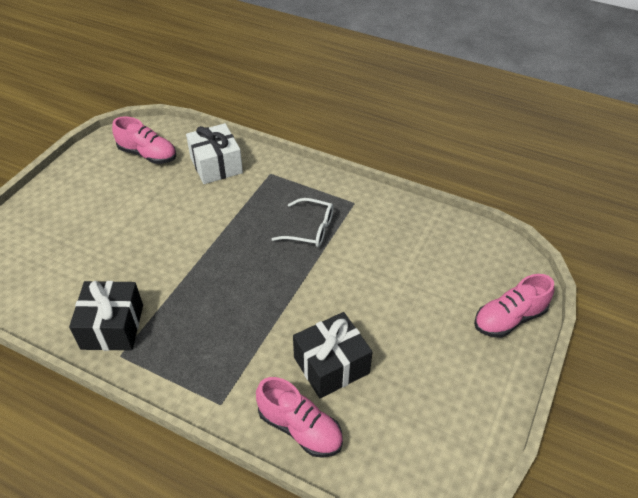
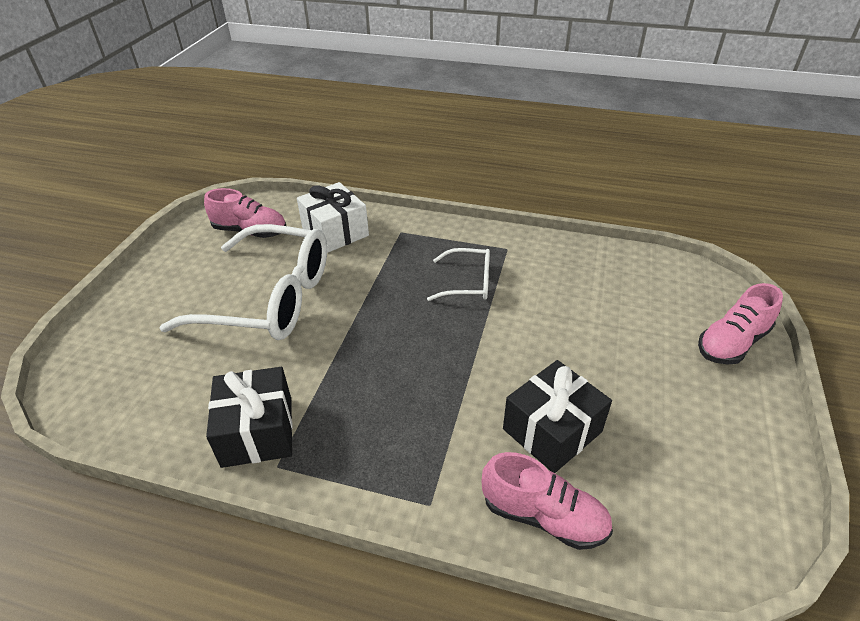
camera: 10 degrees left, 5 degrees down
none -> white glasses [159,224,327,340]

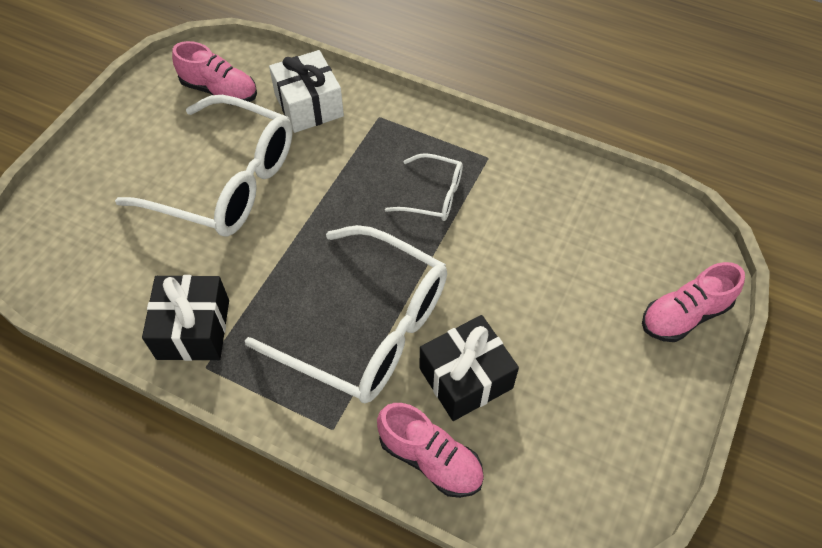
camera: 10 degrees right, 15 degrees up
none -> white glasses [245,225,447,403]

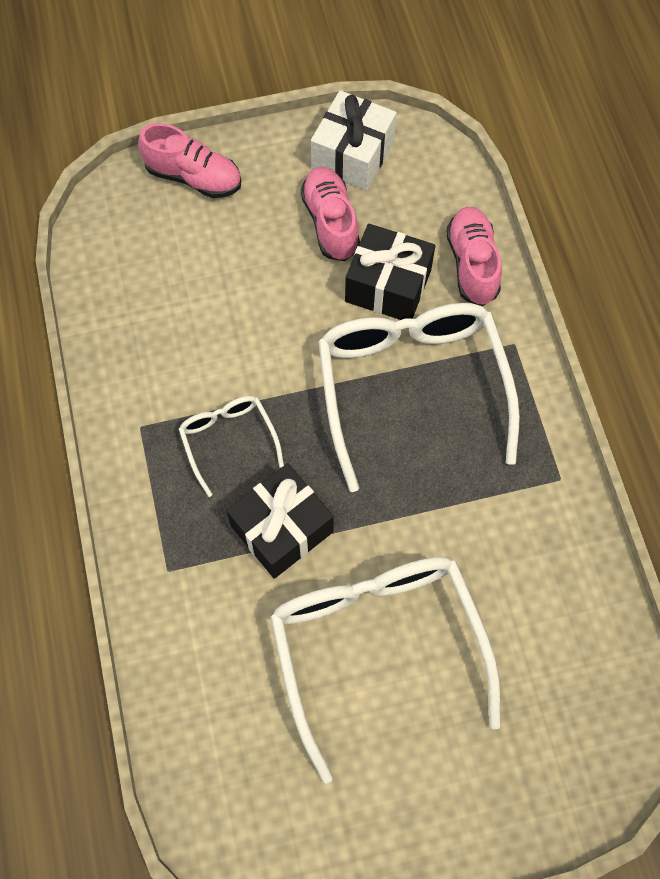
camera: 130 degrees left, 10 degrees up
black gift [142,275,229,361] -> black gift moved to [226,463,334,579]
pink shoe [172,41,257,105] -> pink shoe moved to [301,167,360,261]
white gift [269,50,344,133] -> white gift moved to [311,90,397,191]

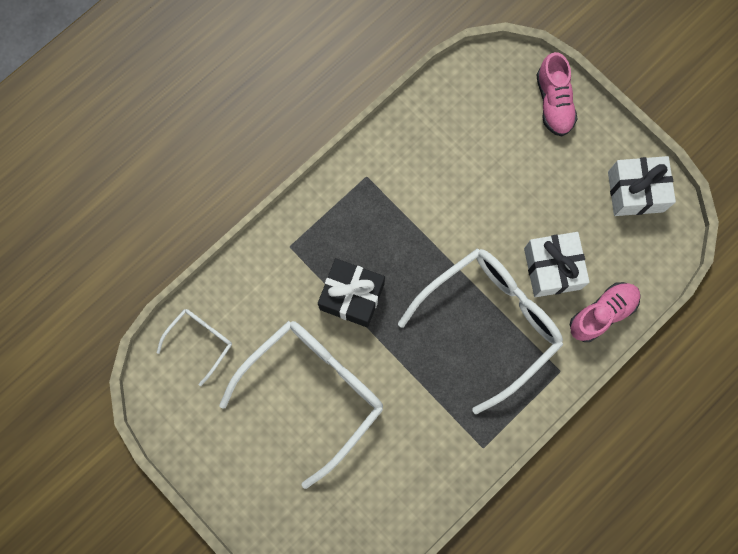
camera: 60 degrees right, 10 degrees up
white glasses [179,396,284,497] -> white glasses moved to [157,309,232,386]
pink shoe [301,167,360,261] -> none
black gift [345,224,435,320] -> white gift [524,232,590,297]

